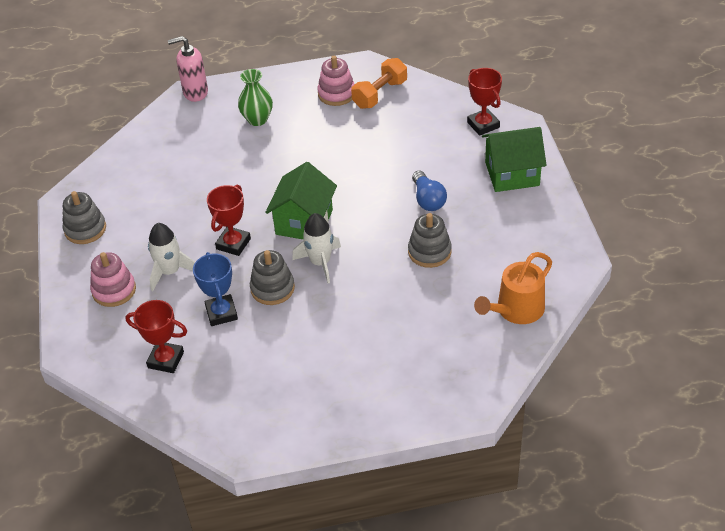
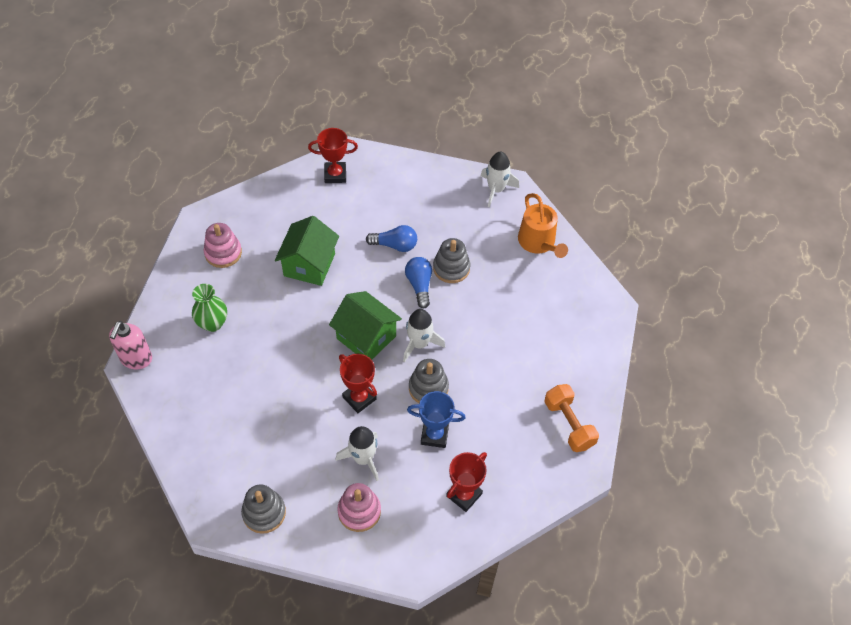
camera: 70 degrees left, 10 degrees up
orange dumbbell [351,58,407,109] -> orange dumbbell moved to [544,384,599,452]
green house [482,127,547,192] -> green house moved to [275,216,339,286]
none -> blue light bulb [405,257,432,308]
none -> white rocket [481,152,519,207]

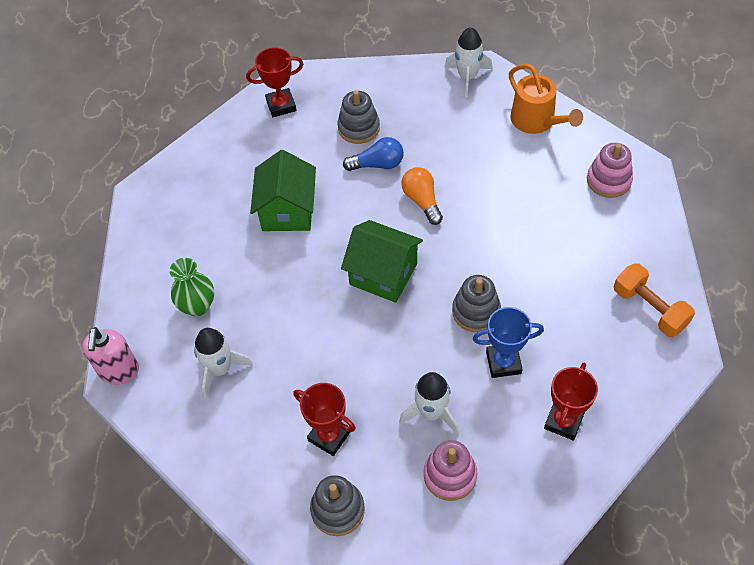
camera: 10 degrees left, 0 degrees up
pink stacking toy [204,223,242,268] -> pink stacking toy moved to [587,143,633,198]
red trophy [339,354,377,413] -> red trophy moved to [293,383,356,456]
white rocket [403,309,445,362] -> white rocket moved to [194,328,253,398]
blue light bulb [405,257,432,308] -> orange light bulb [401,167,443,225]
grey stacking toy [433,238,470,283] -> grey stacking toy moved to [337,90,380,144]

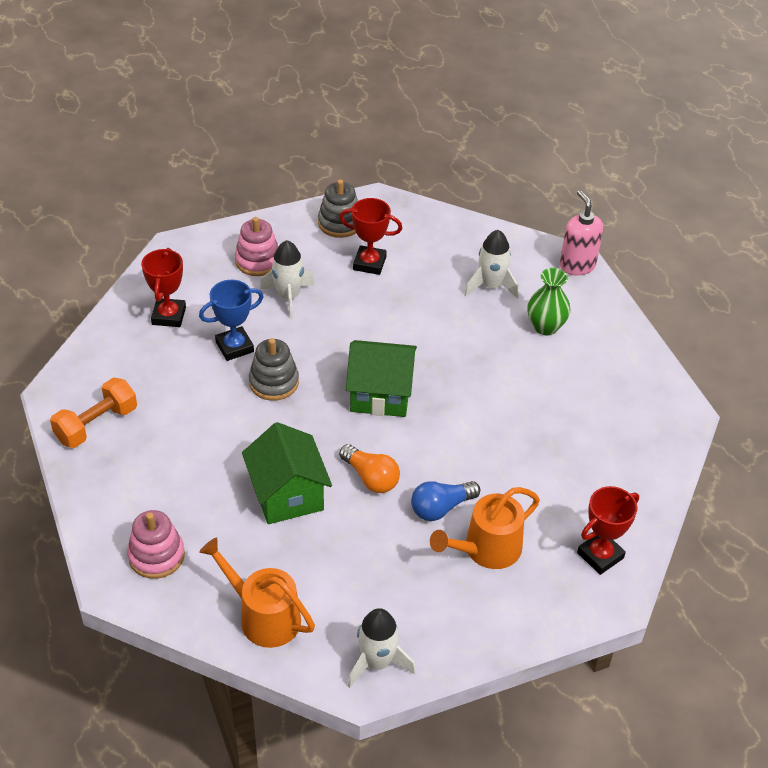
camera: 155 degrees right, 10 degrees down
green house [250,150,316,231] -> green house moved to [242,422,332,524]
grey stacking toy [337,90,380,144] -> orange watering can [430,487,540,569]
orange dumbbell [614,263,695,337] -> orange dumbbell turned 75 degrees counterclockwise [50,378,137,448]

